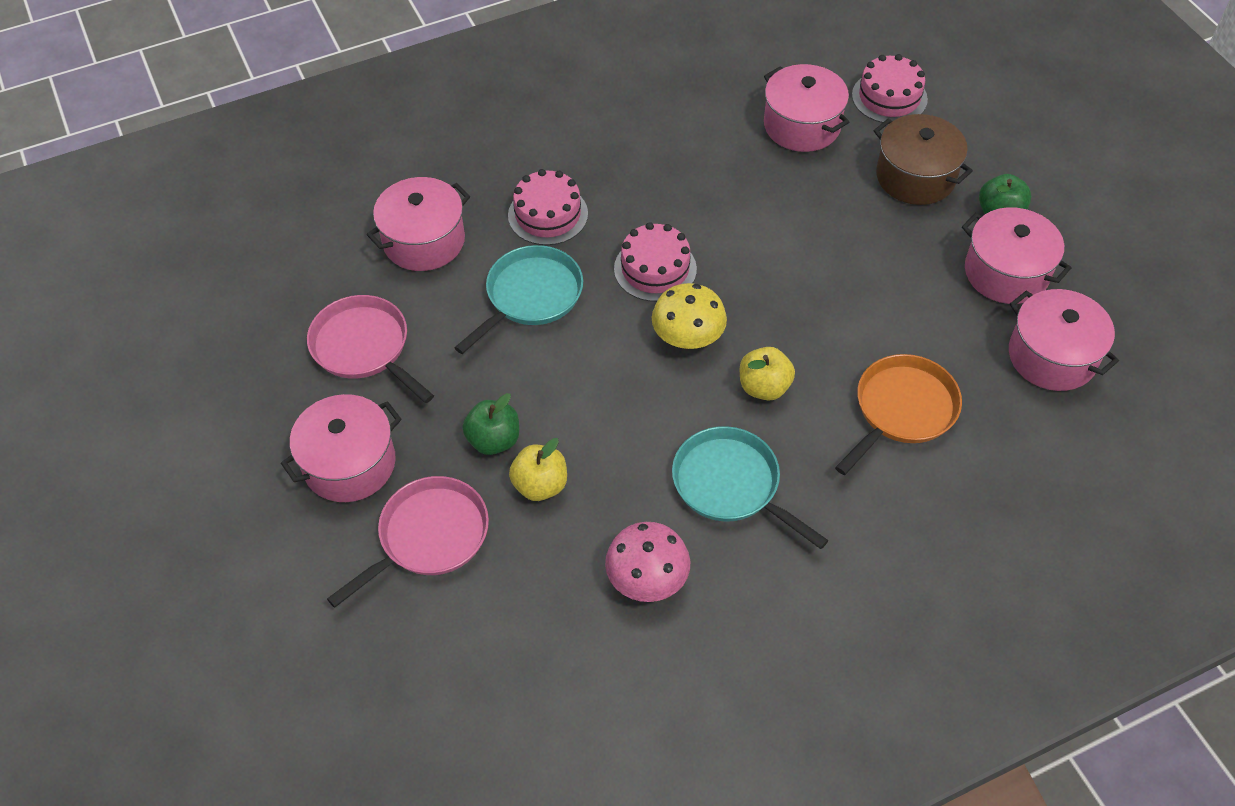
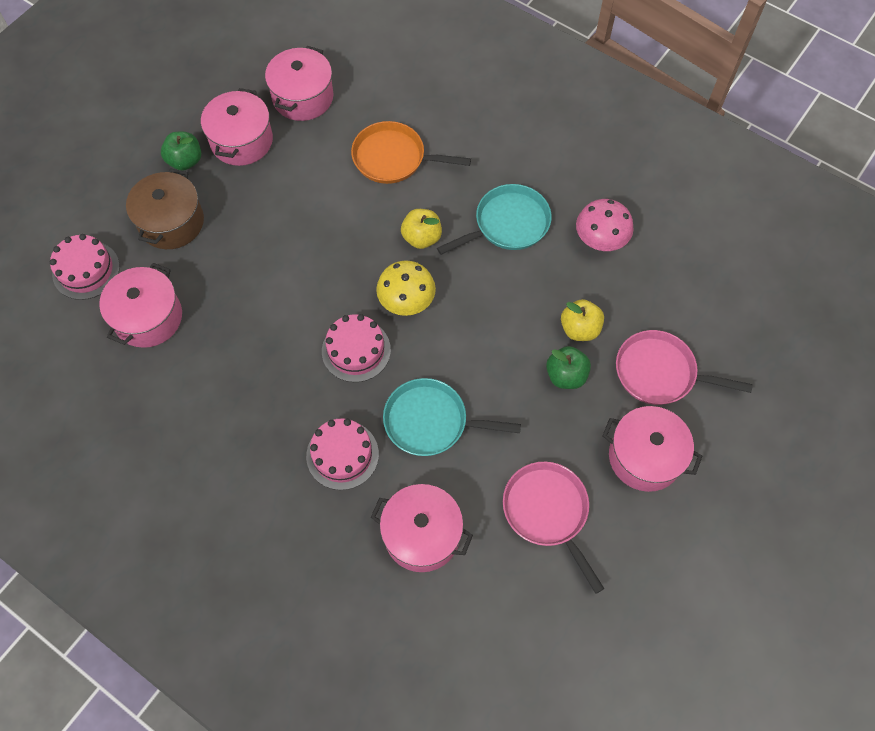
camera: 120 degrees left, 10 degrees up
pink pan [307,295,434,403] -> pink pan turned 135 degrees clockwise [503,462,605,594]
turquoise pan [672,426,829,549] -> turquoise pan turned 135 degrees counterclockwise [437,184,552,255]

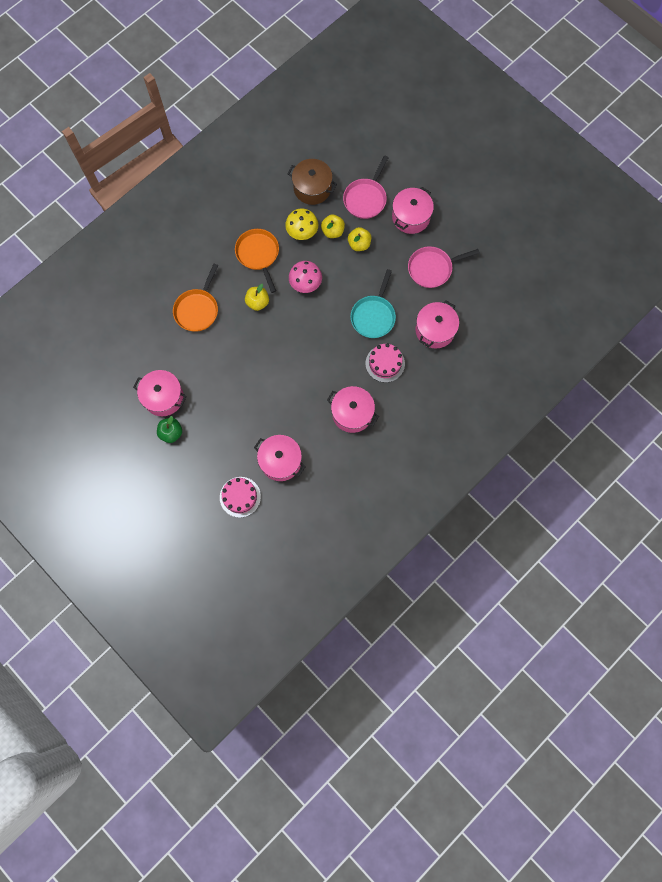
camera: 80 degrees left, 10 degrees up
brown pot [126,168,204,249] -> brown pot moved to [288,159,337,205]
pink pot [265,46,334,121] -> pink pot moved to [327,386,379,433]
pink cake [322,314,391,382] -> none
yellow mushroom [376,260,436,316] -> yellow mushroom moved to [285,209,318,240]
turquoise pan [437,184,552,255] -> orange pan [235,229,279,293]
green apple [546,346,591,389] -> yellow apple [348,227,371,251]
pink mushroom [576,199,634,251] -> pink mushroom moved to [289,261,322,293]

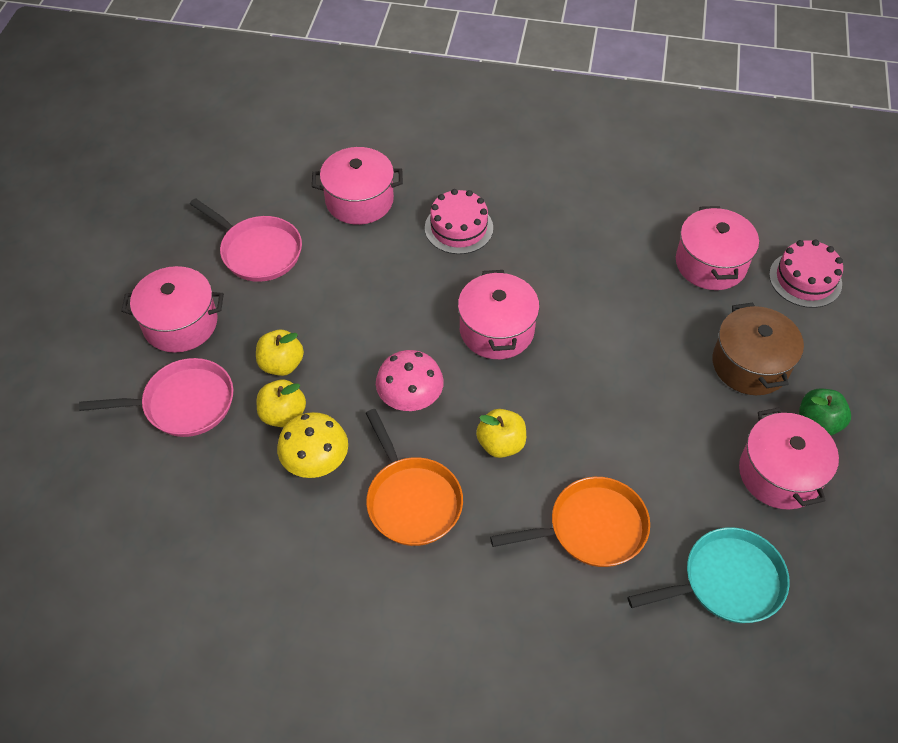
camera: 125 degrees left, 20 degrees down
orange pan [235,229,279,293] -> orange pan turned 60 degrees counterclockwise [366,409,463,546]
brown pot [288,159,337,205] -> brown pot moved to [712,302,804,395]
pink pot [327,386,379,433] -> pink pot moved to [458,270,540,359]
turquoise pan [351,269,396,338] -> turquoise pan moved to [628,527,790,623]

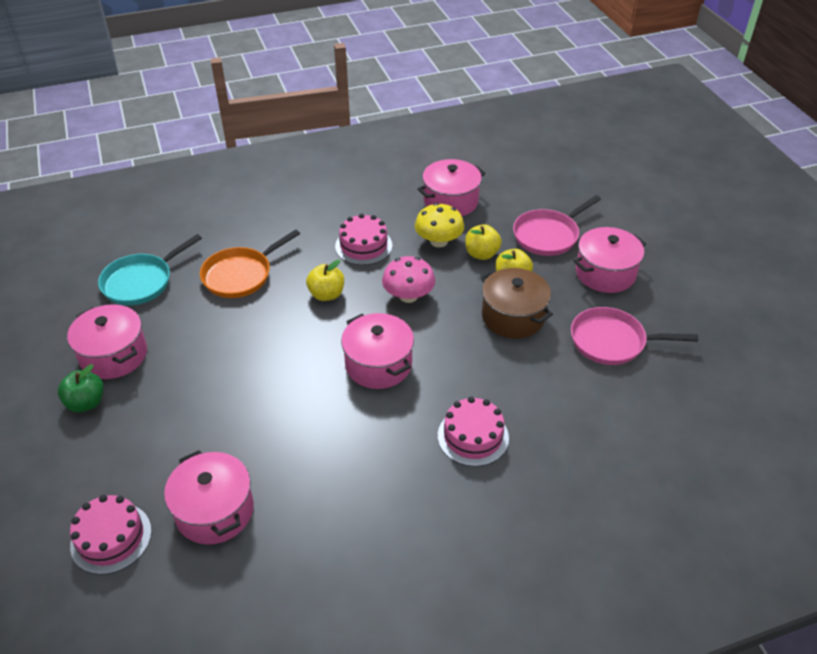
camera: 150 degrees right, 10 degrees down
pink pot [312,147,403,225] -> pink pot moved to [418,159,486,216]
orange pan [366,409,463,546] -> pink cake [335,213,392,265]
brown pot [712,302,804,395] -> brown pot moved to [481,268,553,338]

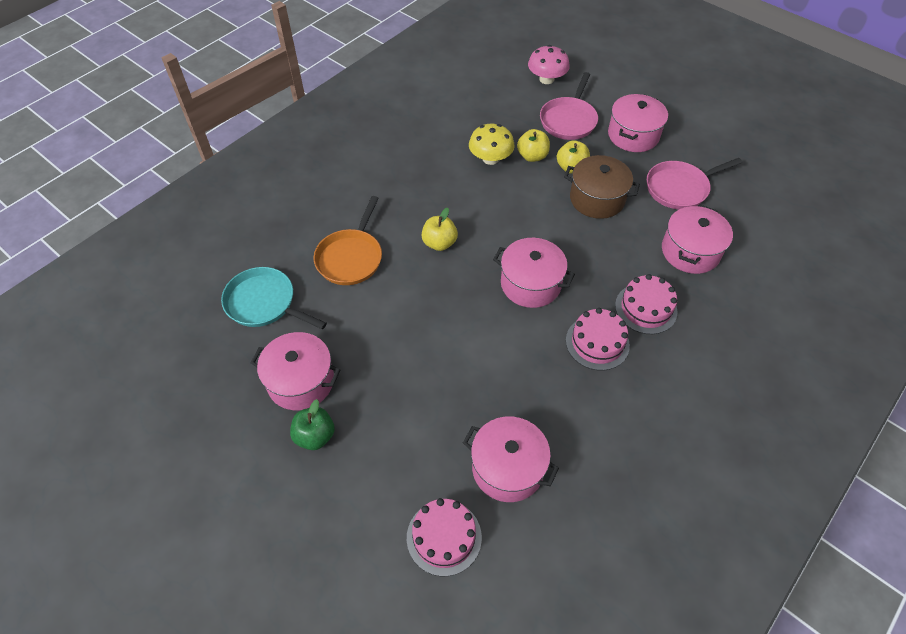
camera: 30 degrees left, 10 degrees up
turquoise pan [98,234,202,305] -> turquoise pan turned 105 degrees clockwise [221,267,327,329]
pink cake [335,213,392,265] -> pink cake moved to [566,308,630,371]
pink mushroom [382,256,435,303] -> pink mushroom moved to [528,45,570,84]
pink pot [418,159,486,216] -> pink pot moved to [662,205,733,274]

